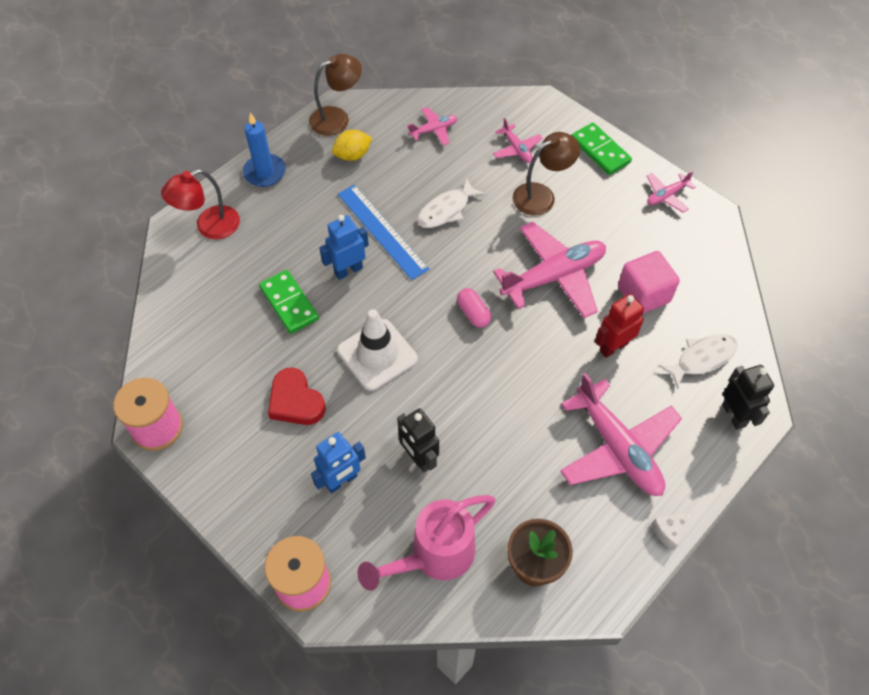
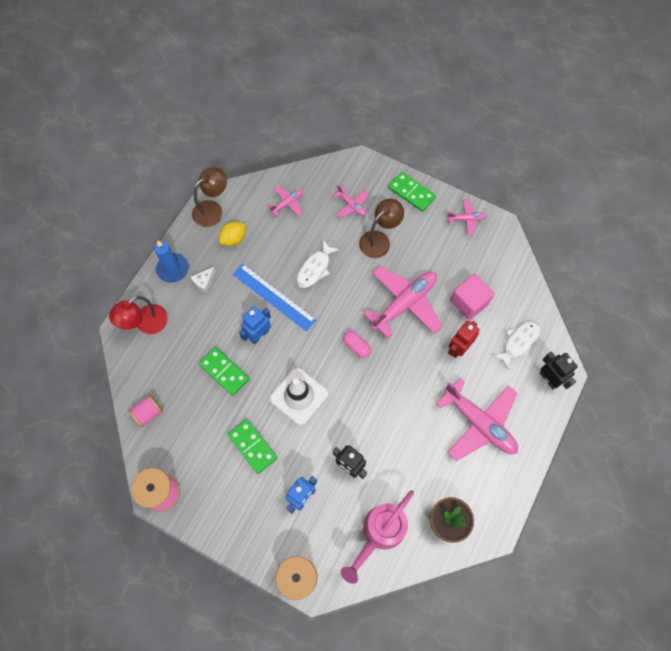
camera: 15 degrees left, 10 degrees up
red heart [268,368,325,425] -> green domino [228,419,277,474]
pink plane [647,171,696,213] -> pink plane turned 135 degrees counterclockwise [447,199,487,236]
white cheese [652,511,695,551] -> white cheese moved to [191,267,216,293]
none -> pink spool [128,394,163,427]

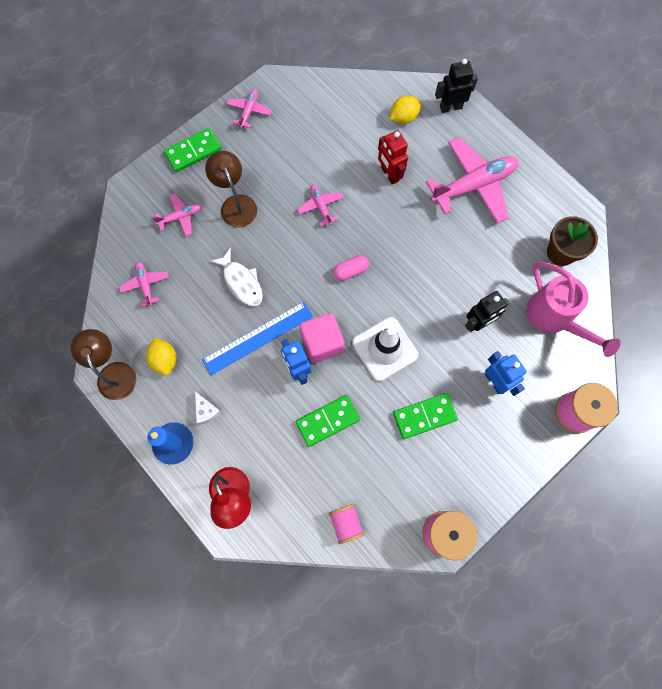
camera: 70 degrees left, 5 degrees up
pink plane [363,266,443,339] -> pink plane [297,184,344,226], size x0.48
pink cube [450,274,495,320] -> pink cube moved to [299,313,345,363]
white fish [492,321,541,370] -> yellow lemon [390,95,421,124]

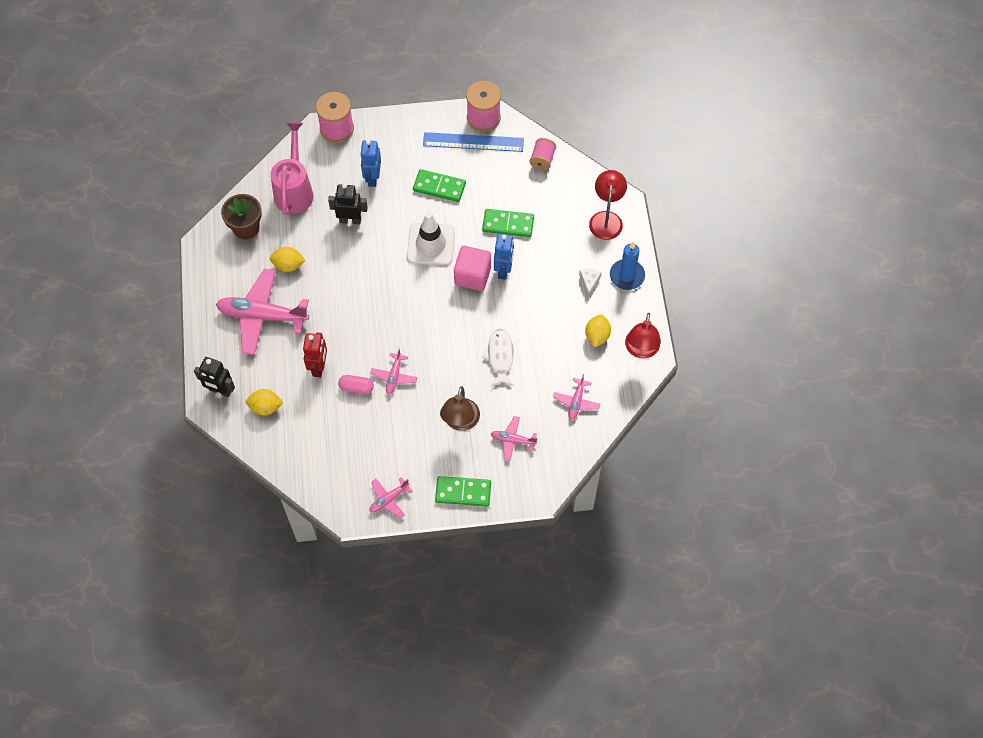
camera: 145 degrees left, 10 degrees down
brown lamp [70,329,137,400] -> red lamp [625,313,661,359]
blue ruler [202,302,313,375] -> blue ruler moved to [423,132,524,152]
pink capsule [333,255,369,281] -> pink capsule moved to [338,375,374,394]
none -> yellow lemon [270,247,306,272]

